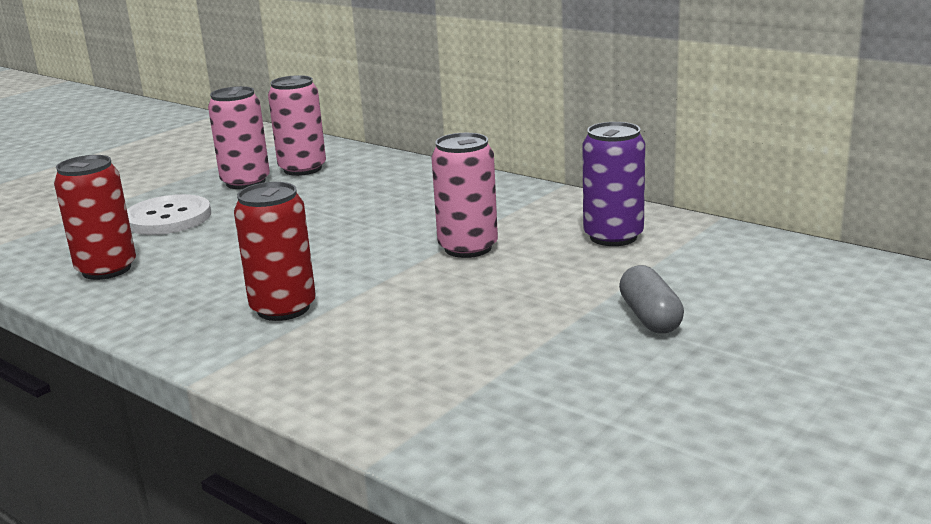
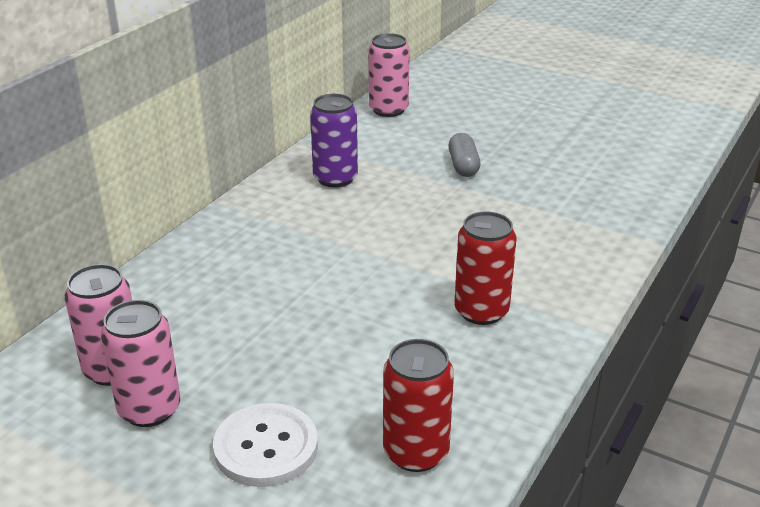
camera: 100 degrees left, 10 degrees up
pink can [431,133,498,258] -> pink can moved to [369,33,410,117]
grey capsule [619,265,684,333] -> grey capsule turned 75 degrees counterclockwise [449,133,480,177]

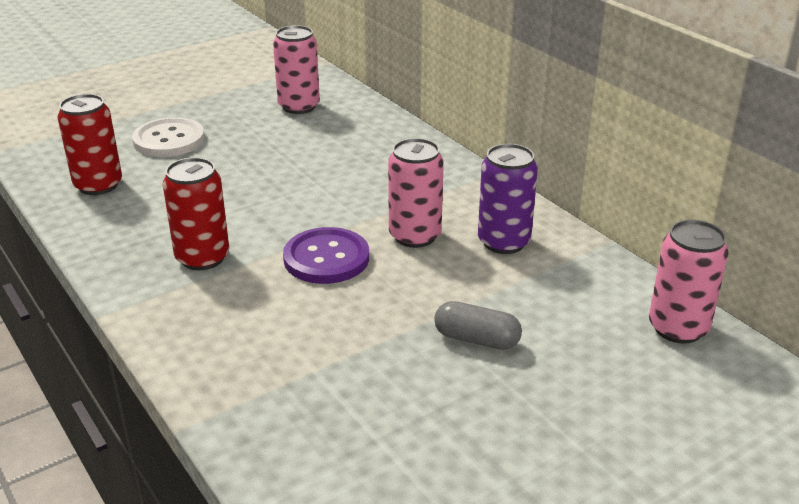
camera: 115 degrees right, 0 degrees up
pink can [101,300,180,427] -> pink can moved to [388,138,444,248]
none -> purple button [283,227,369,284]

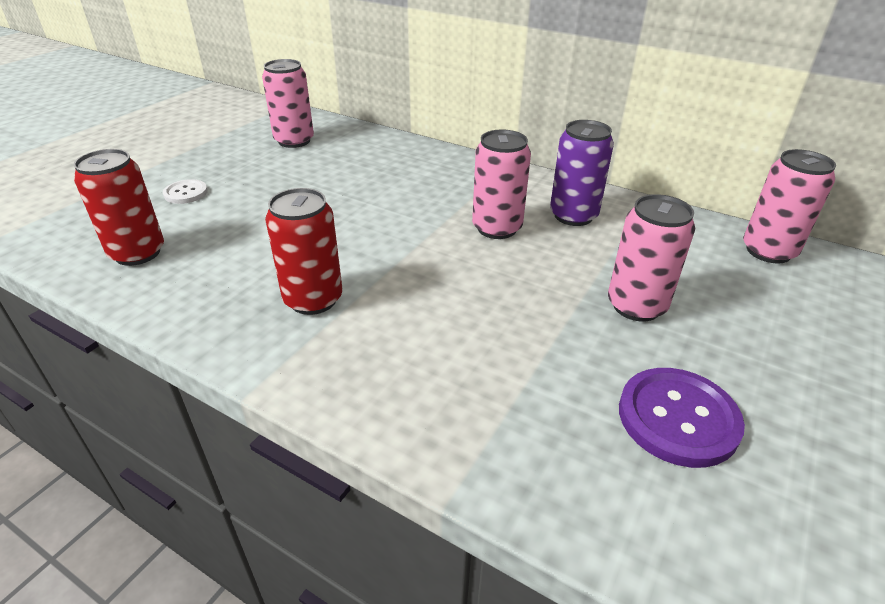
camera: 25 degrees left, 5 degrees up
white button [132,117,205,157] -> white button [163,179,208,204], size x0.56
purple button [283,227,369,284] -> purple button moved to [619,368,745,468]
grey capsule [434,301,522,350] -> pink can [608,194,695,321]

